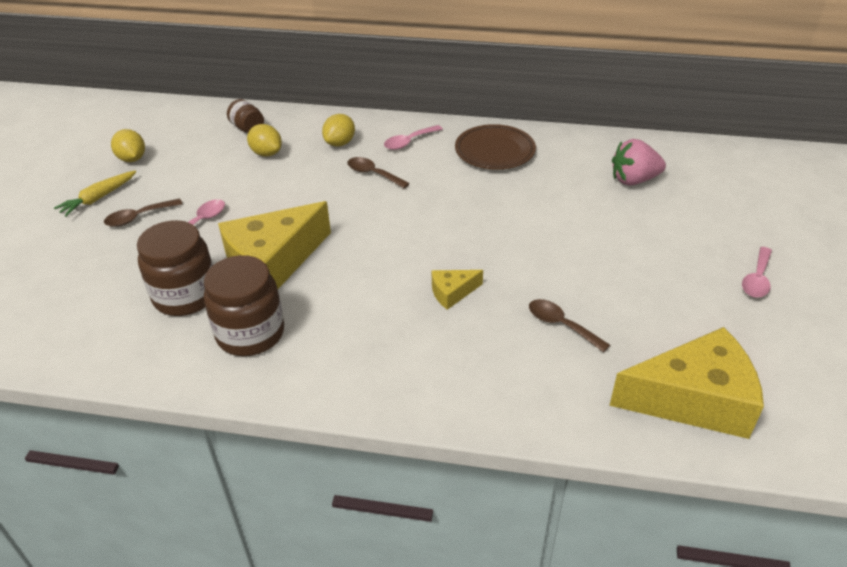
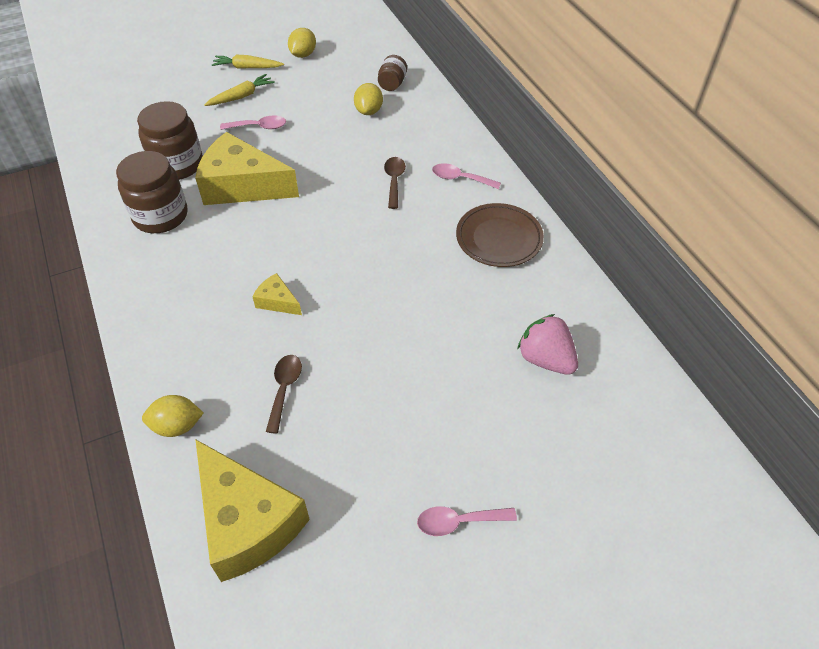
camera: 55 degrees right, 10 degrees up
brown spoon [104,198,182,227] -> yellow carrot [204,74,275,106]
yellow lemon [322,114,355,147] -> yellow lemon moved to [142,395,203,437]

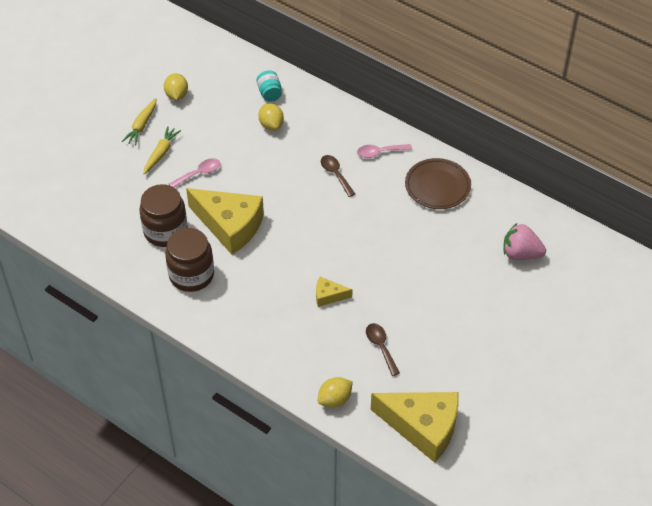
camera: 30 degrees left, 0 degrees up
yellow cheese [195,132,299,205] -> yellow cheese turned 135 degrees counterclockwise [186,188,264,255]
yellow carrot [212,55,284,69] -> yellow carrot turned 45 degrees counterclockwise [122,98,156,145]
brown jar [378,55,407,91] -> turquoise jar [257,71,282,102]
pink spoon [417,506,517,536] -> none

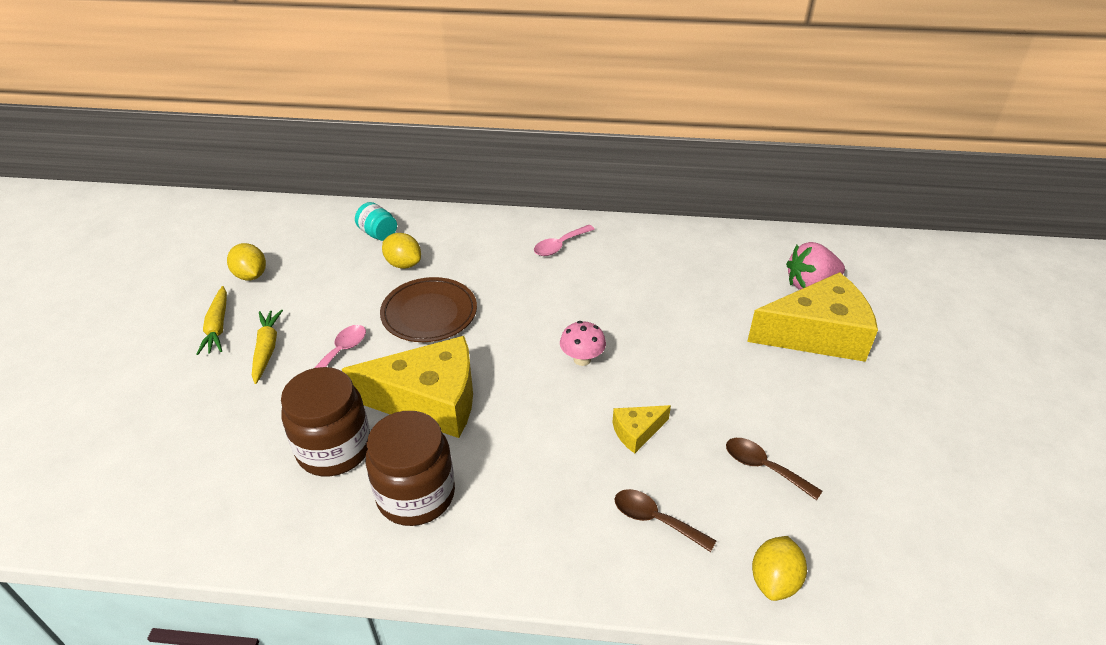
camera: 30 degrees left, 10 degrees down
brown spoon [321,155,355,197] -> brown spoon moved to [615,489,716,552]
yellow cheese [371,392,459,463] -> yellow cheese moved to [747,272,878,362]
brown plate [405,158,471,209] -> brown plate moved to [380,277,477,342]
none -> pink mushroom [560,321,606,366]

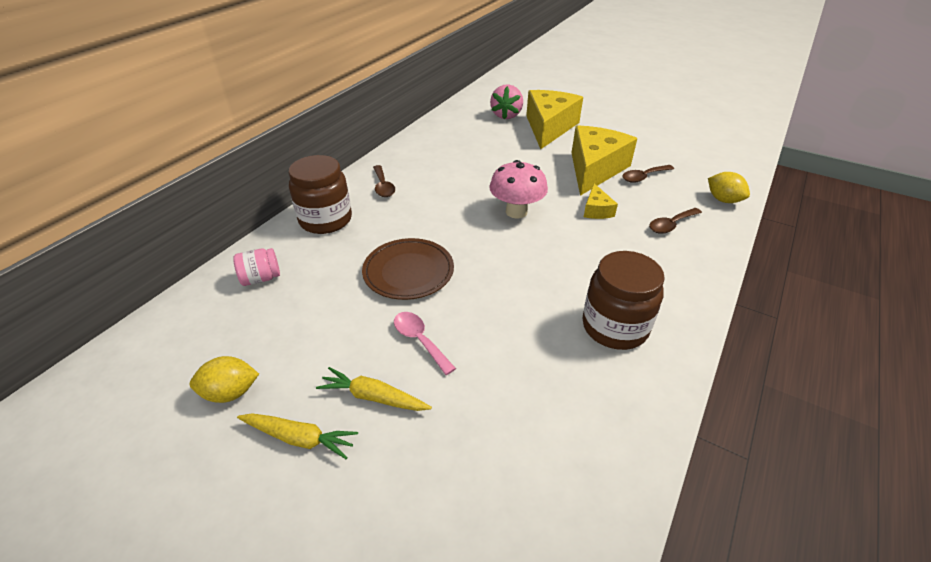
camera: 65 degrees left, 0 degrees up
brown jar [281,367,370,476] -> brown jar moved to [289,155,352,234]
yellow cheese [342,336,473,438] -> yellow cheese moved to [572,125,637,196]
turquoise jar [355,202,397,241] -> pink jar [233,248,280,286]
yellow lemon [382,233,421,269] -> none
pink spoon [534,225,595,256] -> brown spoon [373,165,395,197]
pink mushroom [560,321,606,366] -> pink mushroom [489,160,548,219], size x1.59

